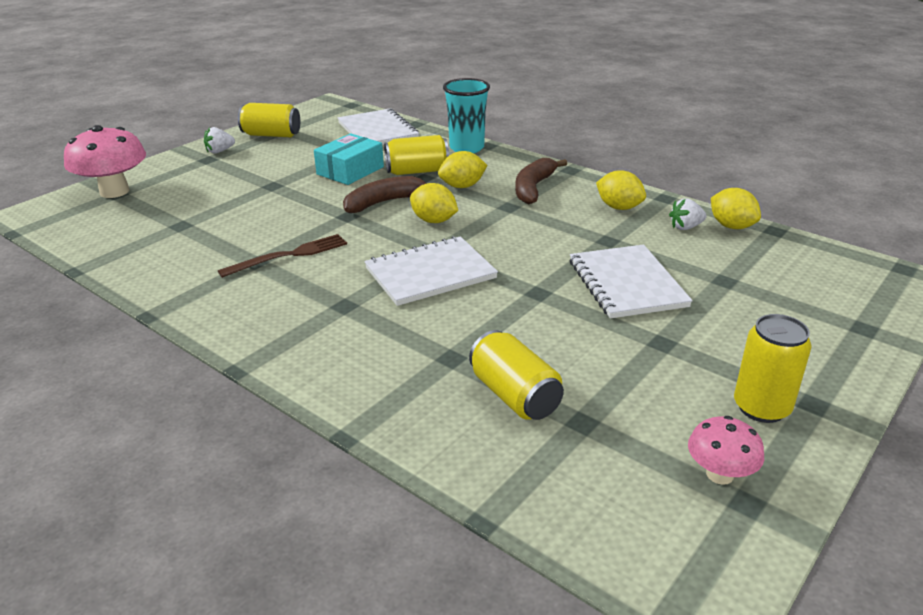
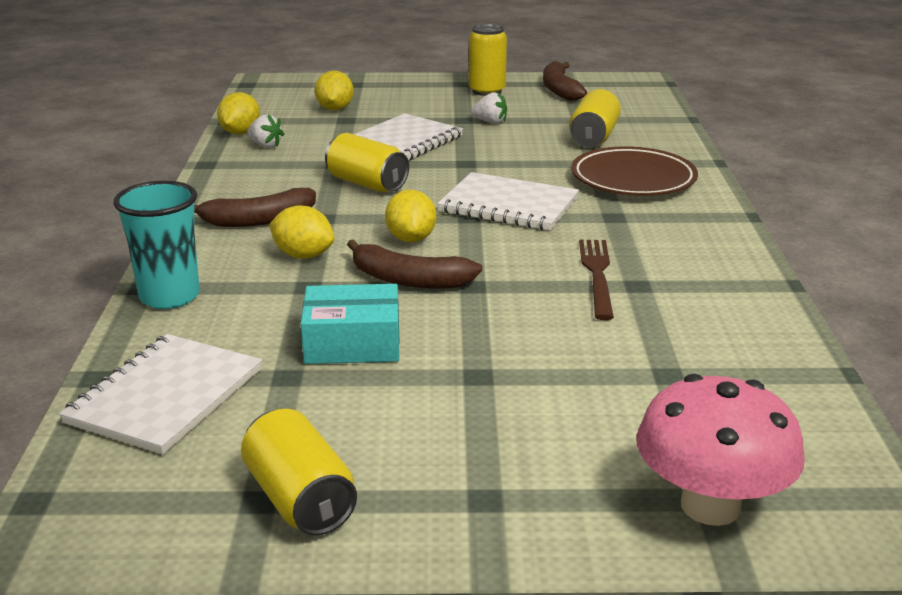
camera: 130 degrees left, 5 degrees down
white strawberry [204,127,235,154] -> white strawberry moved to [471,92,507,124]
brown fork [218,234,347,278] -> brown fork turned 75 degrees clockwise [579,240,614,320]
yellow can [384,135,449,175] -> yellow can moved to [325,133,409,192]
yellow lemon [596,170,646,210] -> yellow lemon moved to [315,71,354,111]
pink mushroom [688,416,764,485] -> brown banana [543,61,587,101]
none -> brown plate [571,146,698,196]

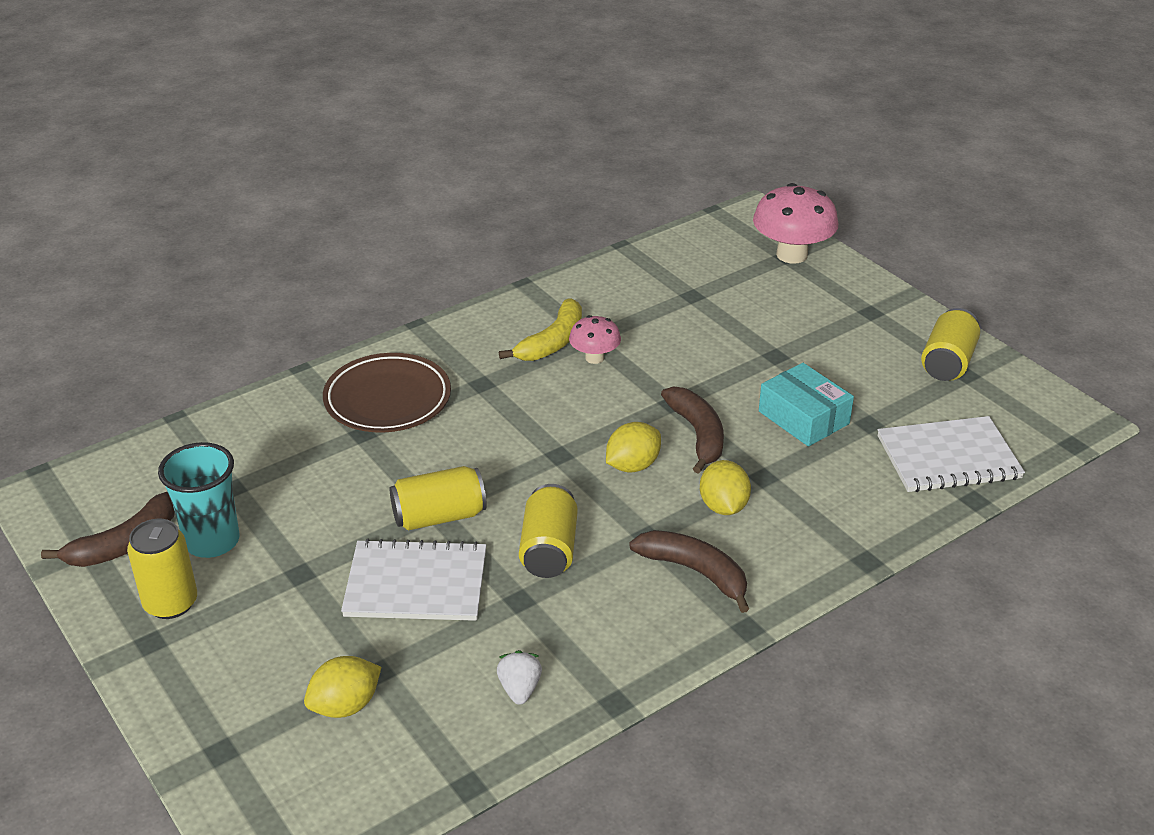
camera: 125 degrees left, 10 degrees up
turquoise cup [113,181,200,309] -> turquoise cup moved to [158,442,239,558]
yellow lemon [217,92,260,134] -> none
white notebook [437,172,579,230] -> none
white strawberry [471,92,507,124] -> none
yellow can [569,89,621,147] -> yellow can moved to [390,466,487,530]
brown fork [579,240,614,320] -> pink mushroom [569,315,621,364]
none -> yellow banana [499,298,582,361]

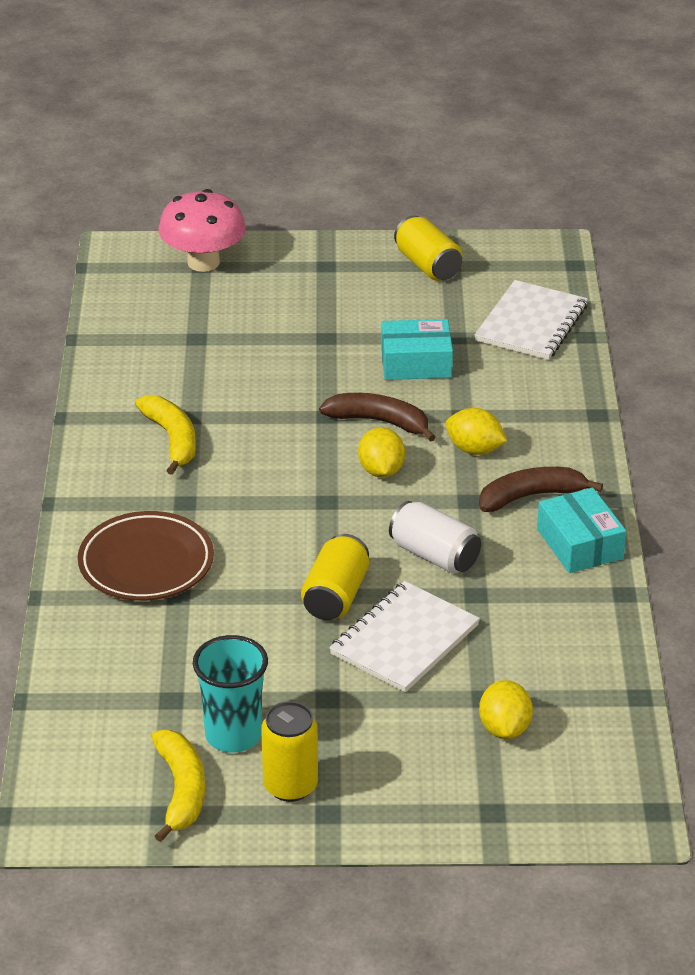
camera: 55 degrees left, 0 degrees up
brown banana [41,492,175,567] -> yellow banana [151,730,205,842]
white strawberry [497,650,542,705] -> none
yellow can [519,484,578,578] -> white can [389,501,481,574]
pink mushroom [569,315,621,364] -> none
none -> turquoise box [537,488,626,573]

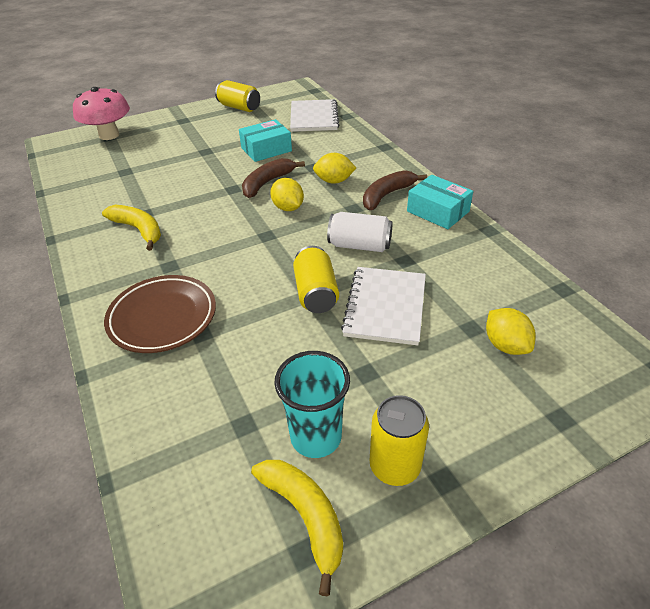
camera: 25 degrees left, 5 degrees up
brown banana [319,393,436,442] -> brown banana turned 45 degrees counterclockwise [242,158,305,198]

